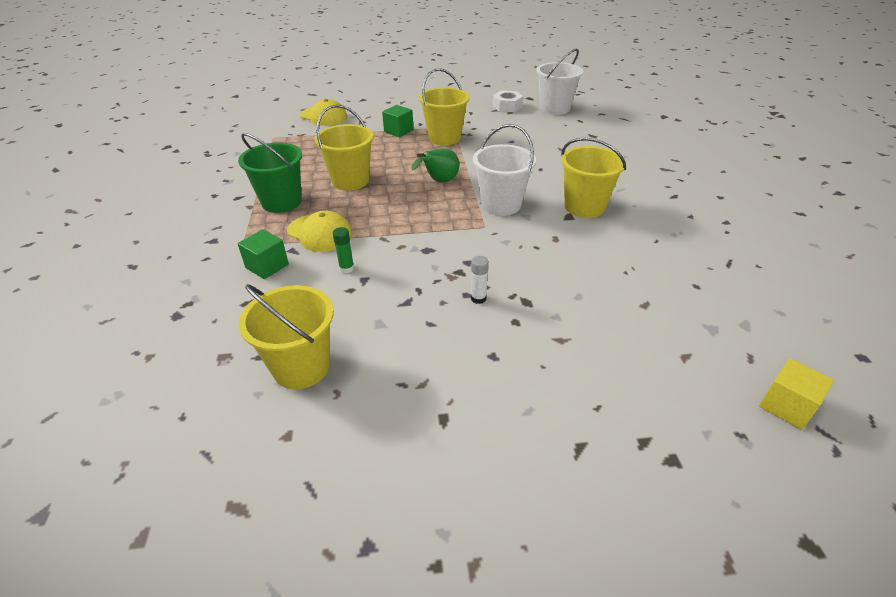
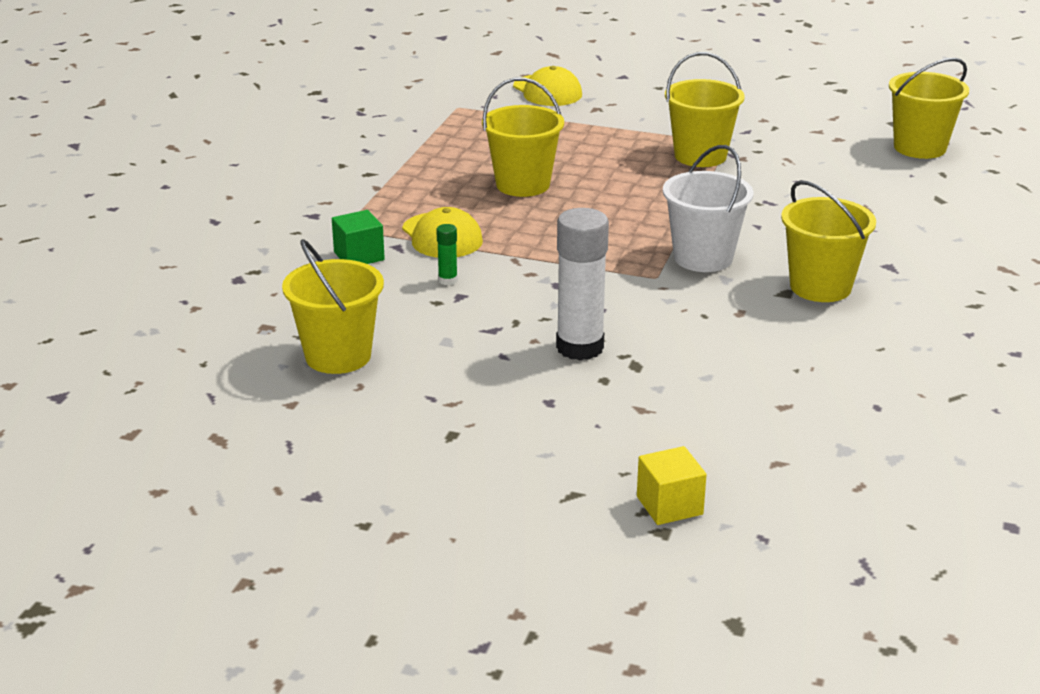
camera: 25 degrees right, 10 degrees down
green bucket [238,133,302,213] -> none
green cube [382,105,414,137] -> none
green pear [411,148,459,182] -> none
white glue stick [471,256,489,304] -> white glue stick [556,208,609,360], size x2.28
white nut [492,91,523,112] -> none
white bucket [536,49,584,115] -> yellow bucket [889,58,969,159]
yellow cube [759,358,834,430] -> yellow cube moved to [637,446,707,525]

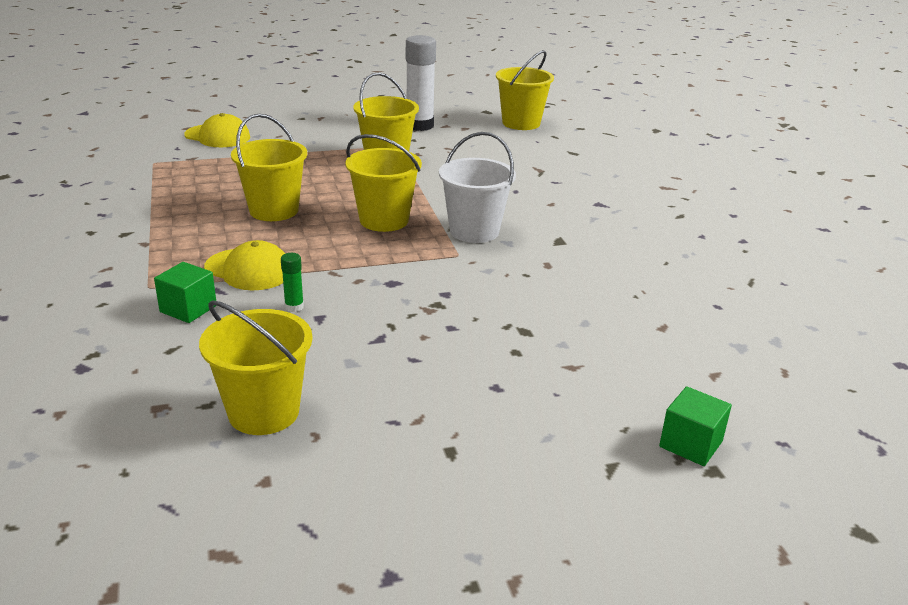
camera: 35 degrees left, 0 degrees up
white glue stick [556,208,609,360] -> white glue stick moved to [406,35,436,131]
yellow cube [637,446,707,525] -> green cube [659,386,732,466]
yellow bucket [781,180,876,302] -> yellow bucket moved to [345,134,422,232]

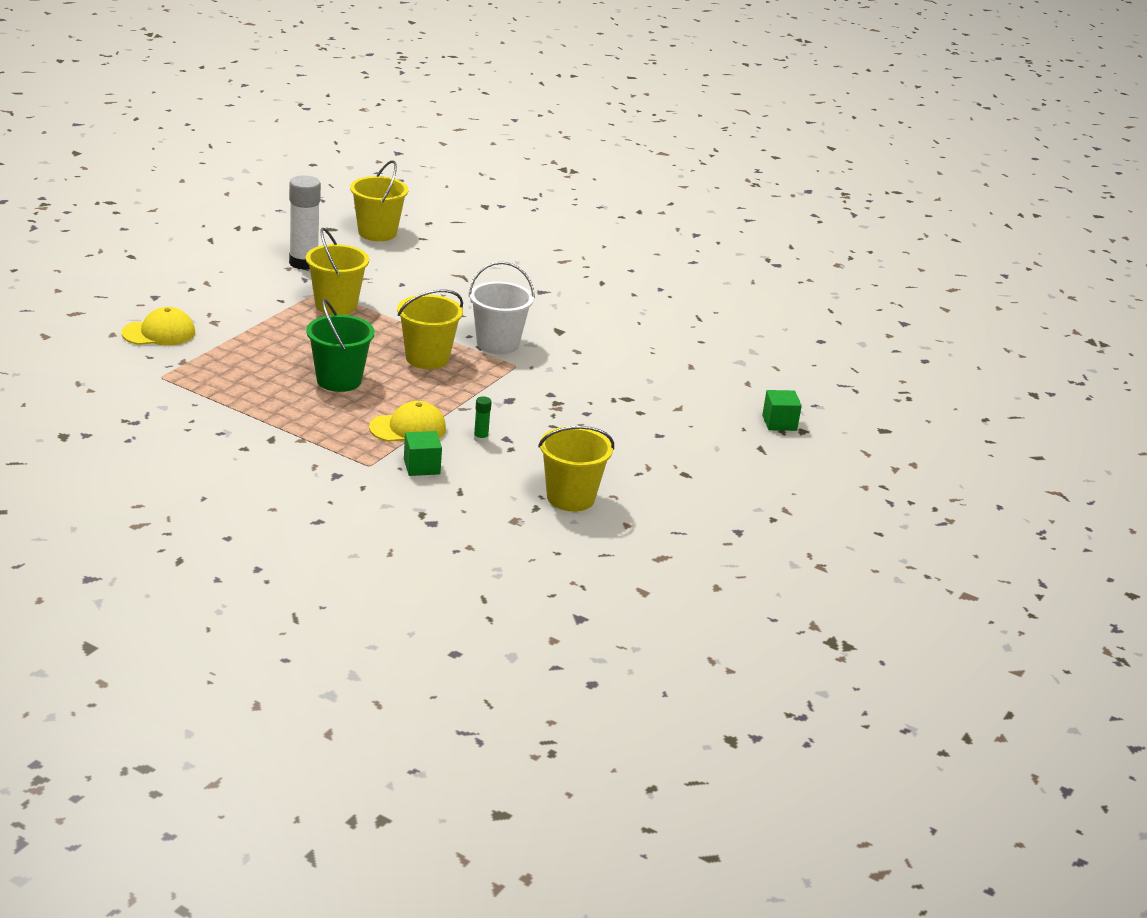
camera: 45 degrees left, 0 degrees up
yellow bucket [231,114,307,221] -> green bucket [306,299,375,392]

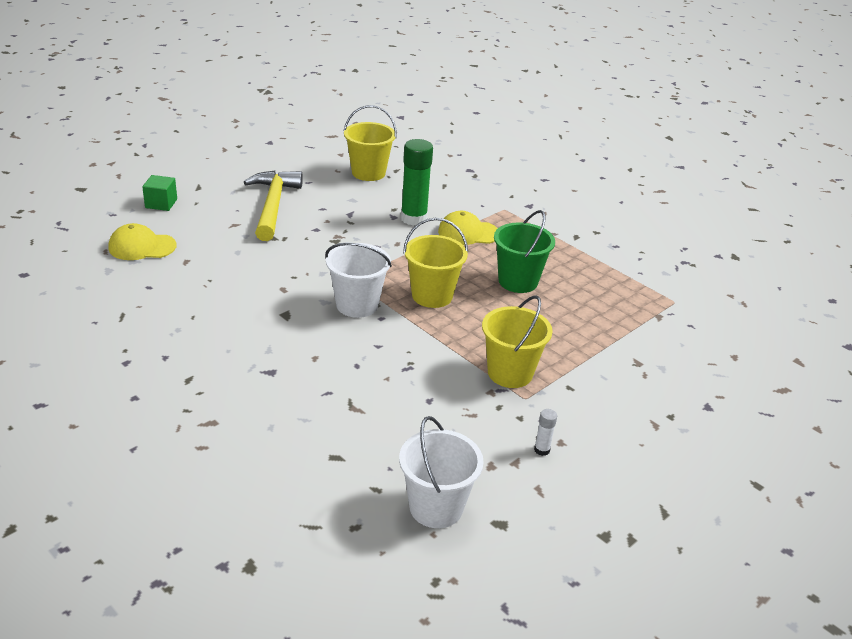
camera: 165 degrees left, 5 degrees up
yellow cap [121,307,195,345] -> yellow cap moved to [108,223,176,260]
white glue stick [289,175,321,270] -> white glue stick [534,409,557,456], size x0.44
yellow bucket [350,160,408,241] -> white bucket [399,416,484,528]
green cube [404,431,442,476] -> none
green glue stick [474,396,492,443] -> green glue stick [401,139,433,226], size x2.28
none -> yellow hammer [244,171,303,241]

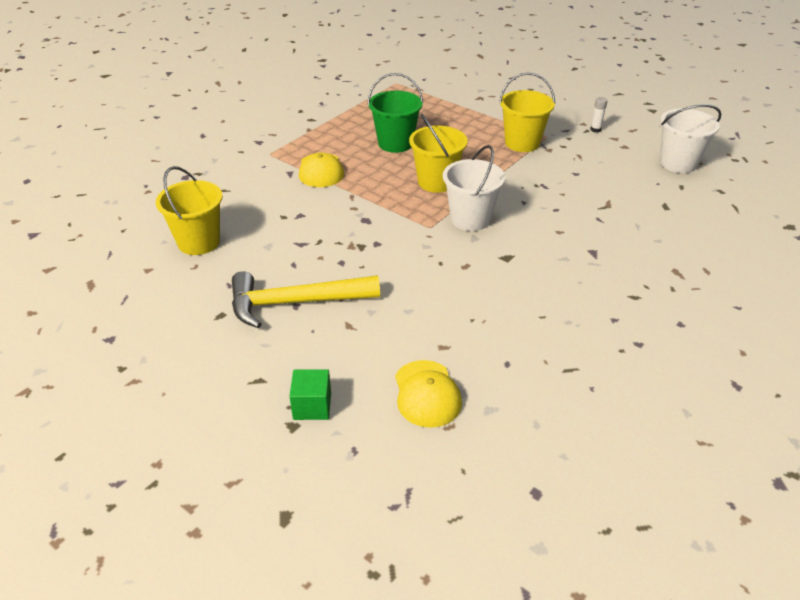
camera: 95 degrees left, 5 degrees up
green glue stick [401,139,433,226] -> none

